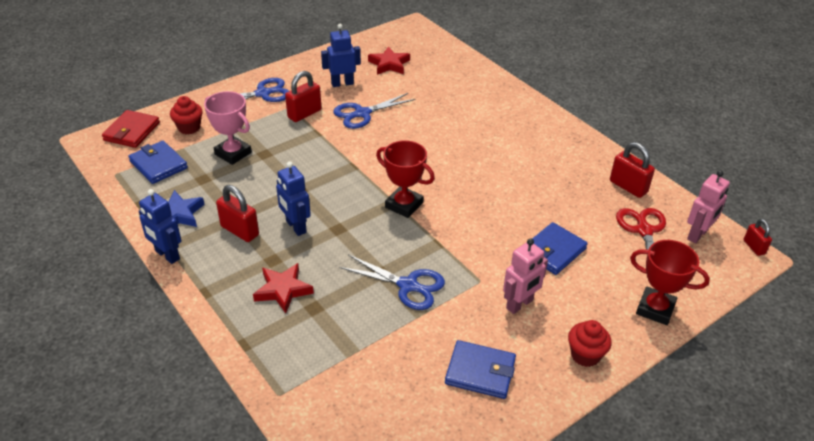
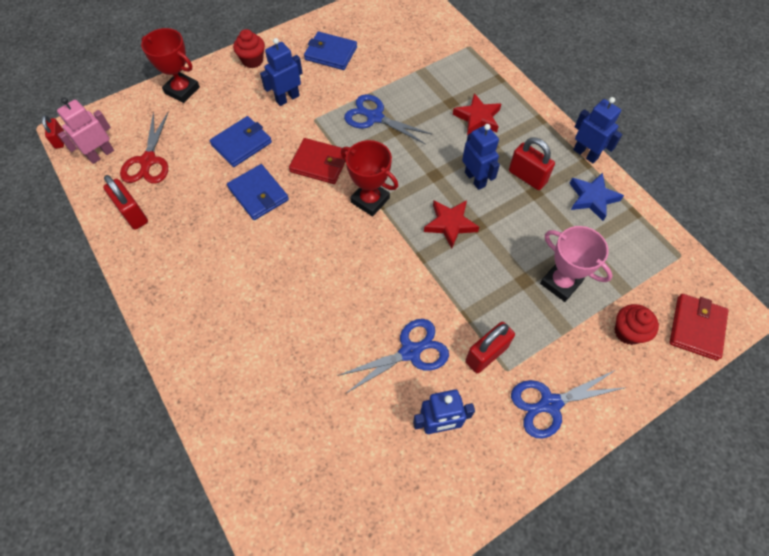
camera: 175 degrees left, 20 degrees up
blue wallet [128,141,188,184] -> blue wallet moved to [227,164,289,220]
red star [368,46,410,75] -> red star moved to [424,200,479,248]
pink robot [503,238,548,314] -> blue robot [260,38,303,106]
none -> red wallet [289,138,348,184]

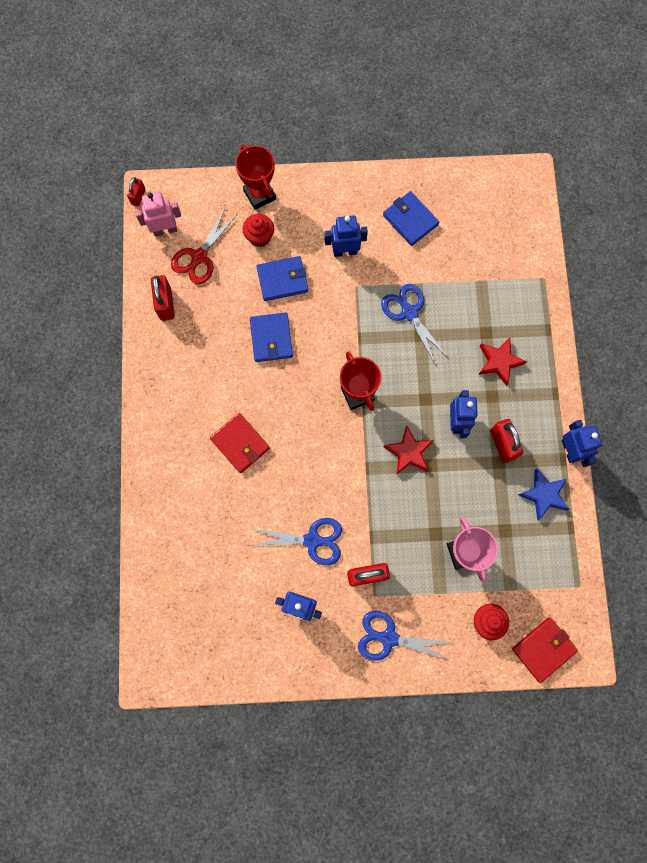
camera: 30 degrees right, 15 degrees up
red cupcake [233,29,265,68] -> red cupcake moved to [243,214,274,247]
red wallet [289,138,348,184] -> red wallet moved to [210,413,270,473]

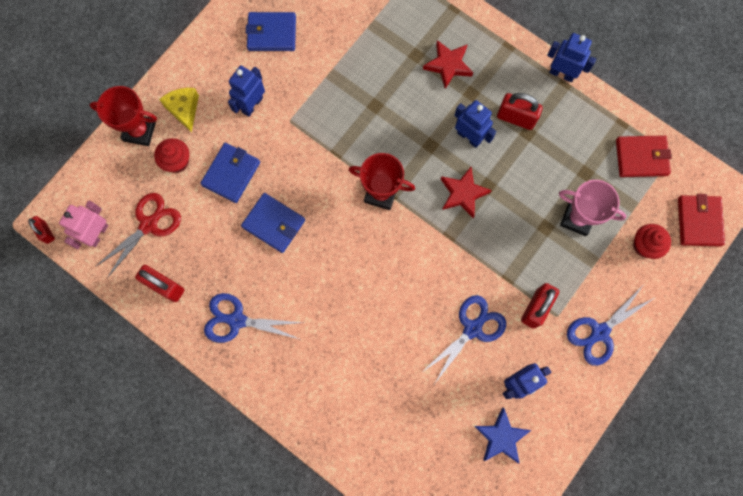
camera: 50 degrees left, 0 degrees up
red scissors [171,207,237,284] -> red scissors turned 120 degrees counterclockwise [95,193,181,278]
red wallet [210,413,270,473] -> red wallet moved to [616,135,672,177]
blue scissors [381,284,448,364] -> blue scissors moved to [204,293,303,343]
blue star [519,469,569,520] -> blue star moved to [474,408,531,464]
none -> yellow cheese [159,88,199,132]

